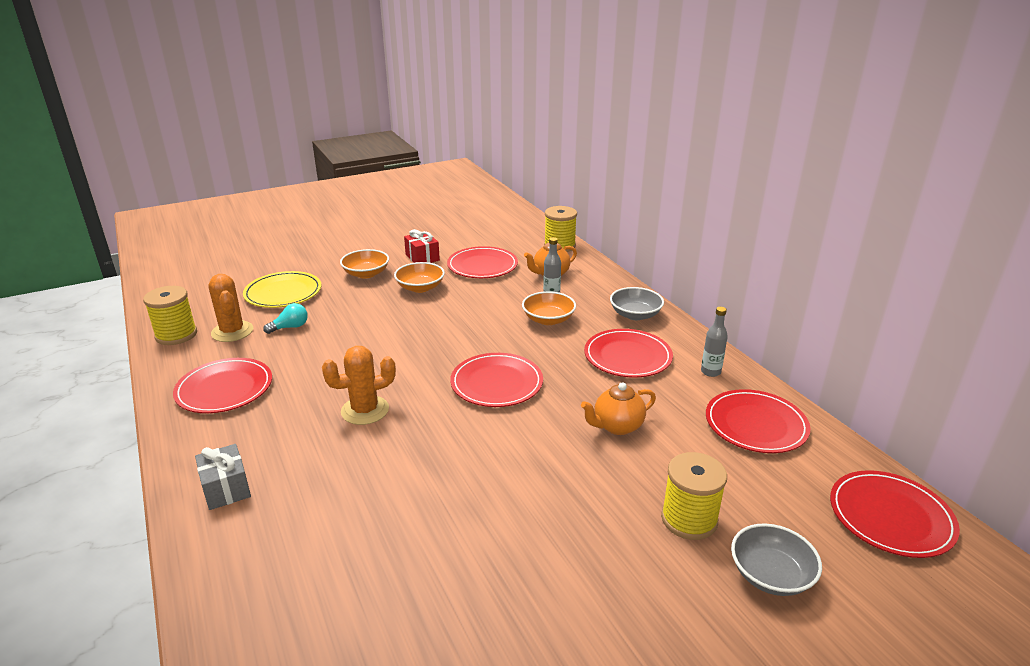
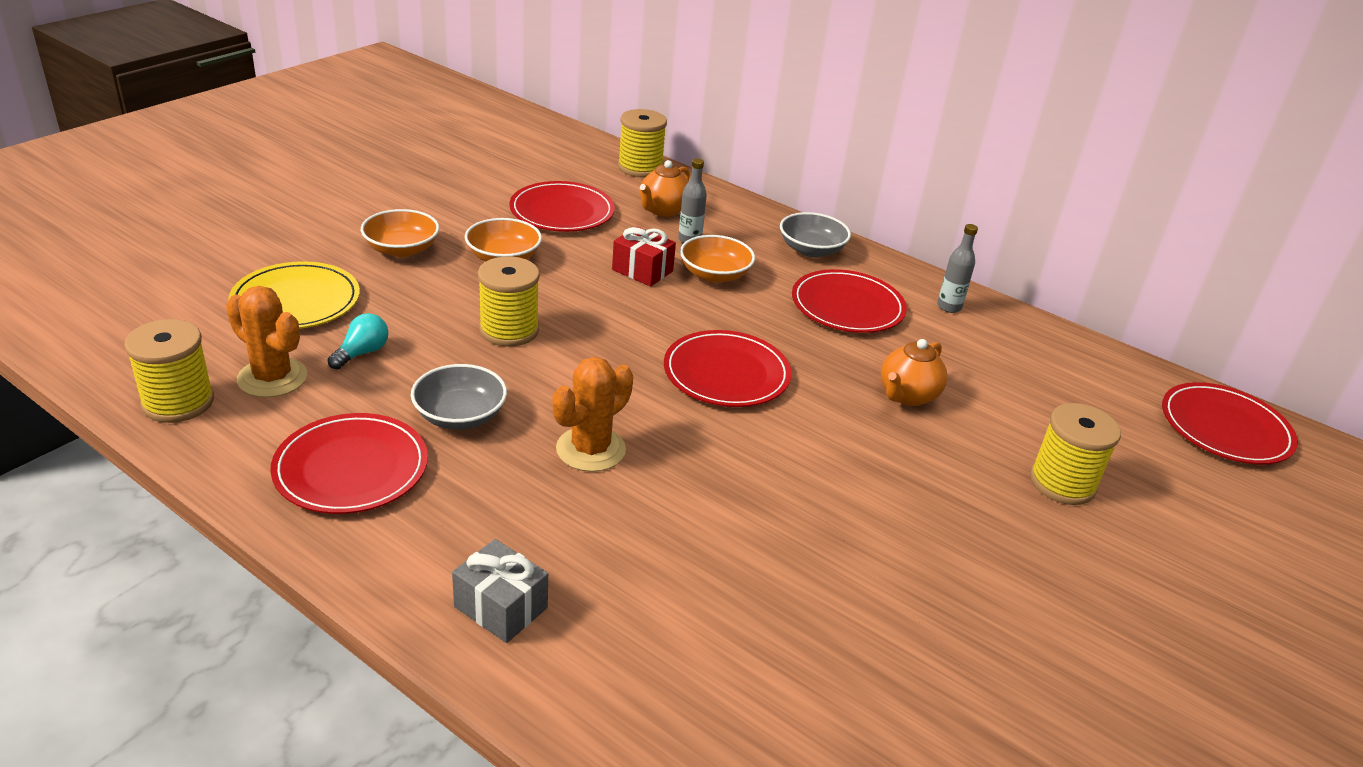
camera: 30 degrees left, 5 degrees up
red gift [404,229,440,263] -> red gift moved to [612,226,676,286]
red plate [706,389,810,453] -> none
grey bowl [731,523,822,596] -> grey bowl moved to [411,364,507,430]
none -> yellow spool [478,256,540,347]

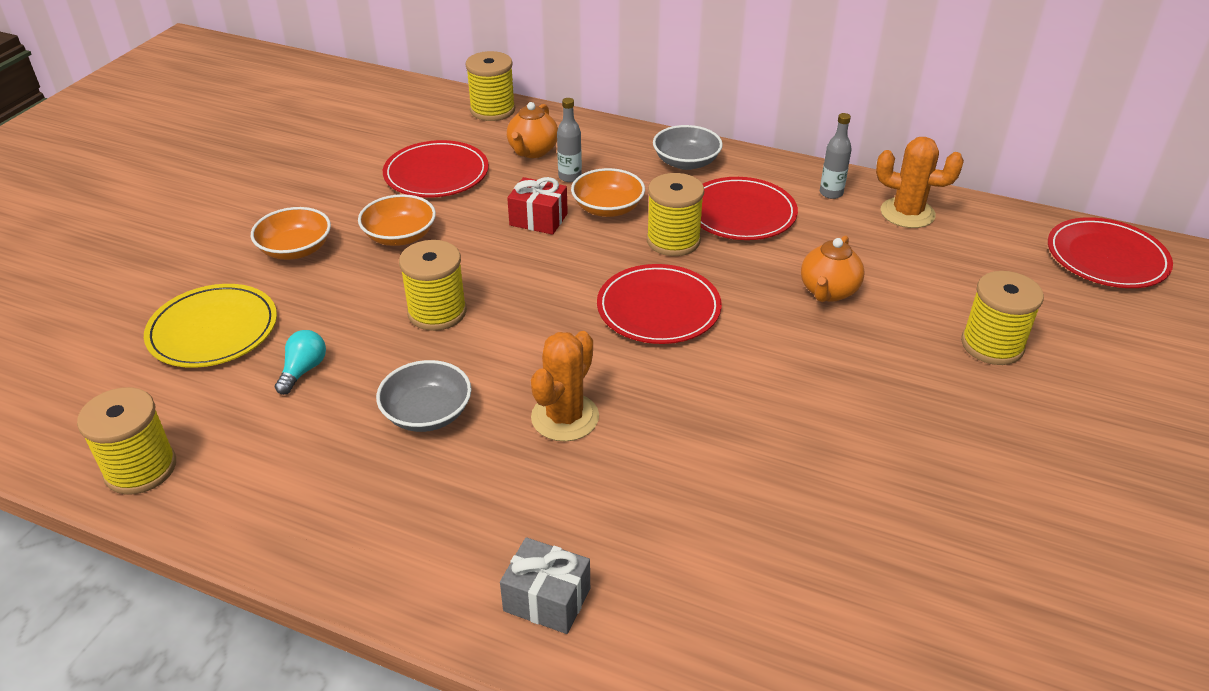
camera: 10 degrees left, 5 degrees up
orange cactus [226,286,307,398] -> orange cactus moved to [876,137,964,228]
red plate [270,413,428,514] -> none
none -> yellow spool [647,173,704,256]

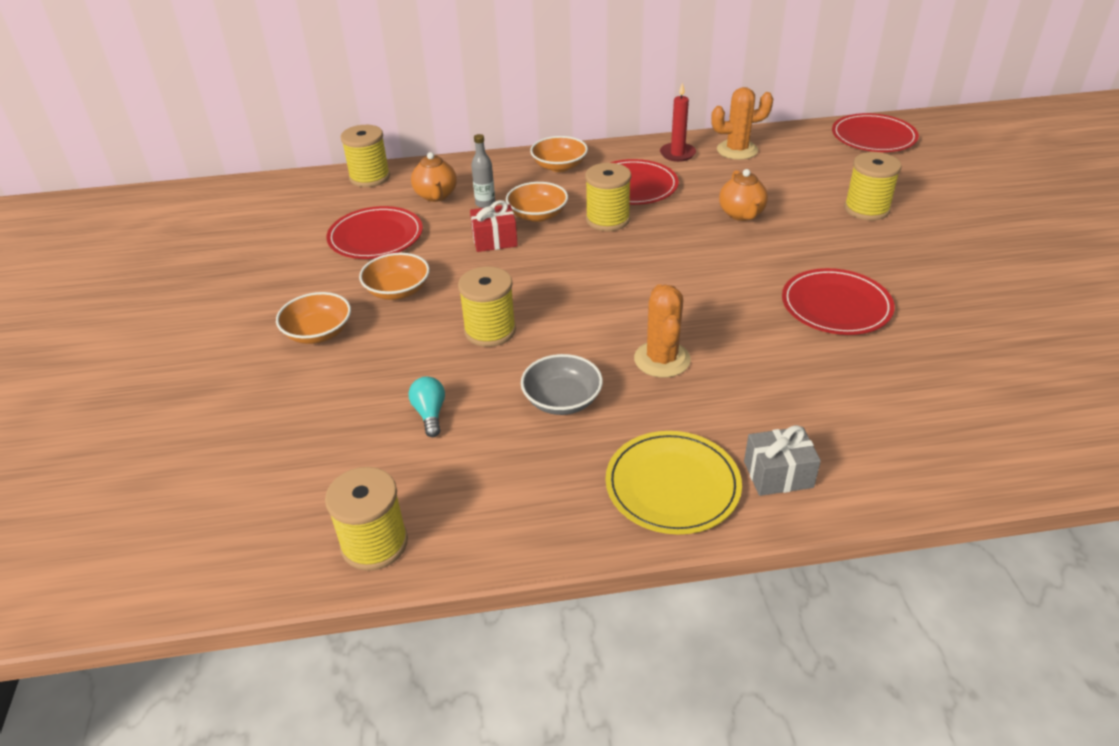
camera: 30 degrees left, 0 degrees up
yellow plate [144,284,277,368] -> yellow plate moved to [606,431,742,534]
red plate [597,264,722,344] -> red plate moved to [782,268,895,335]
grey bowl [653,125,723,170] -> orange bowl [530,136,588,172]
grey bottle [820,113,852,199] -> red candle [660,82,696,162]

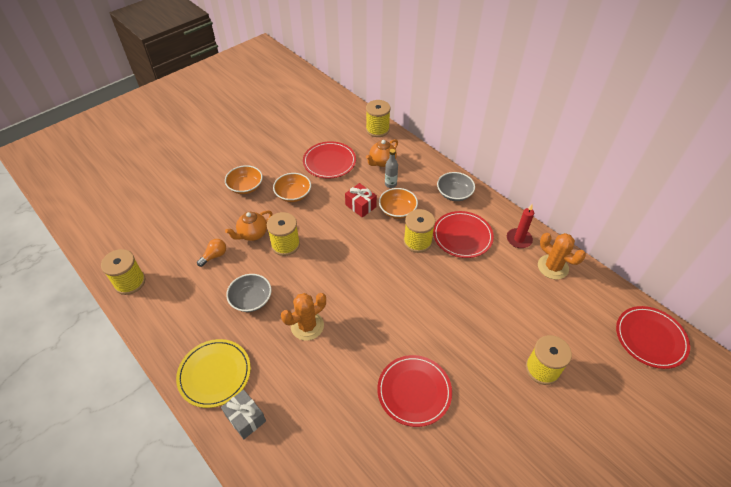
camera: 55 degrees right, 10 degrees up
turquoise light bulb [409,376,445,437] -> orange light bulb [197,239,226,267]
orange bowl [530,136,588,172] -> grey bowl [437,172,475,201]
orange teapot [719,169,768,221] -> orange teapot moved to [225,210,273,241]

